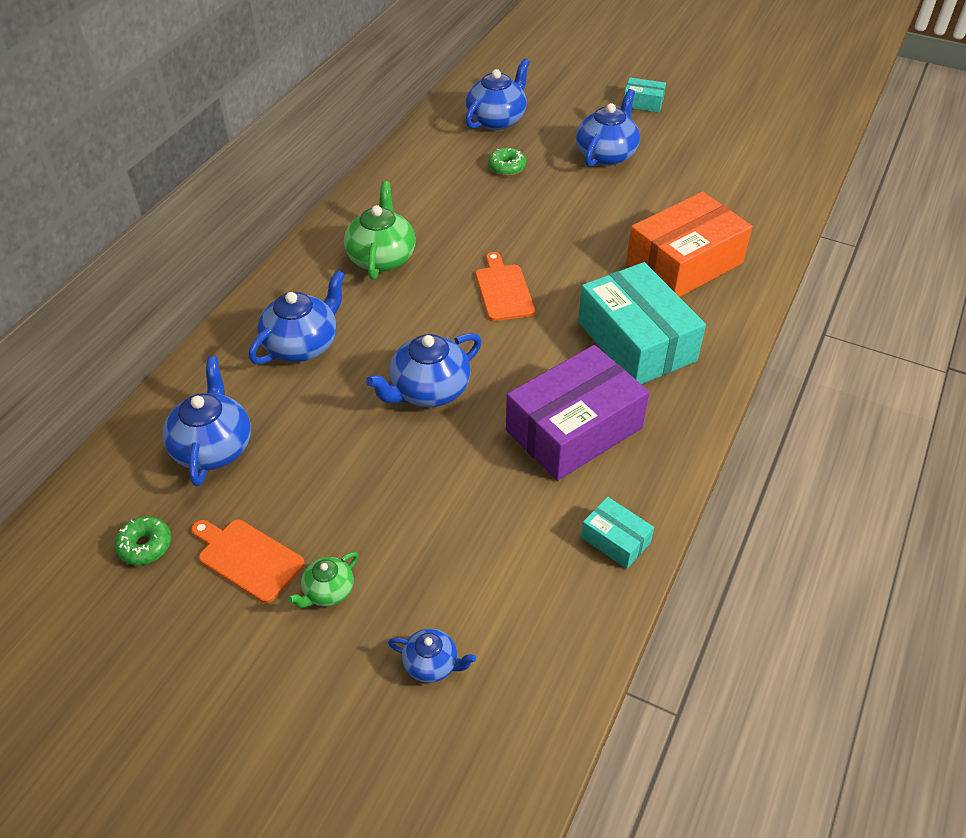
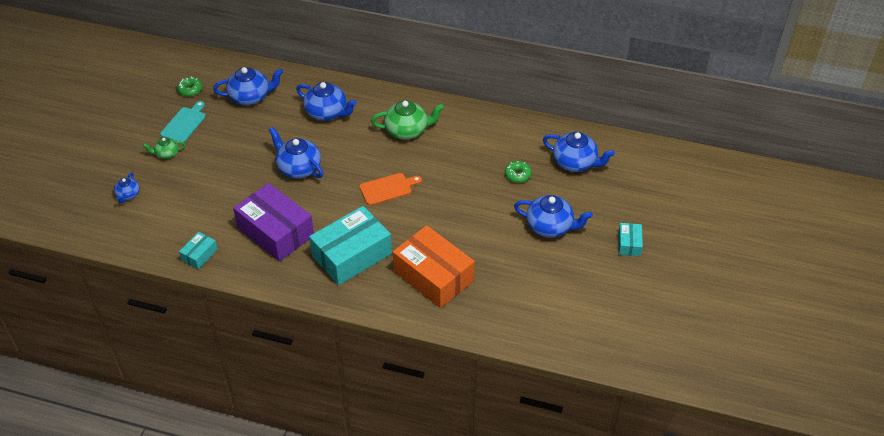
camera: 80 degrees right, 0 degrees up
orange cutting board [191,519,305,603] -> turquoise cutting board [160,101,206,142]
green teapot [288,552,359,608] -> green teapot turned 45 degrees counterclockwise [143,137,185,159]

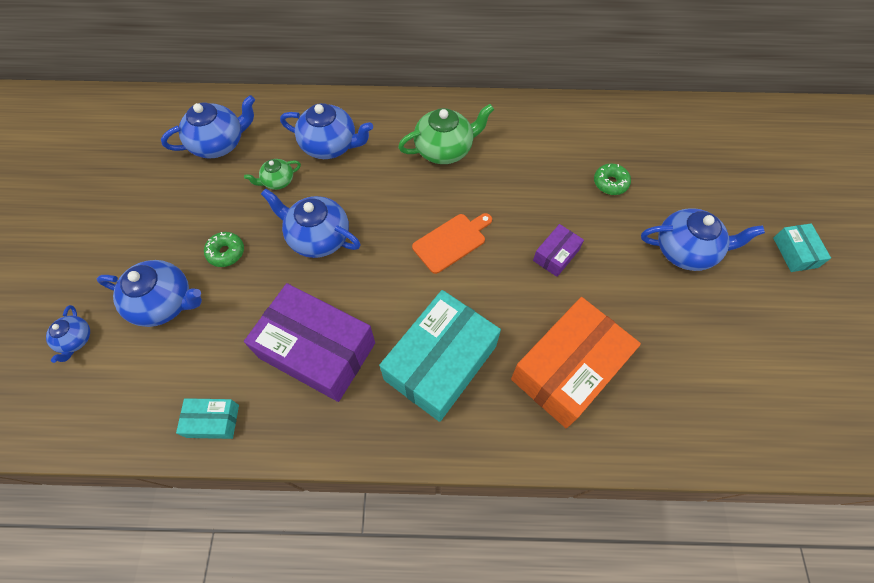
camera: 15 degrees left, 15 degrees up
green teapot [143,137,185,159] -> green teapot moved to [244,159,301,190]
turquoise cutting board [160,101,206,142] -> none
green donut [177,76,203,97] -> green donut moved to [204,232,244,267]
turquoise box [179,232,218,269] -> turquoise box turned 75 degrees clockwise [176,398,239,439]
orange box [393,225,475,308] -> orange box turned 75 degrees counterclockwise [511,297,641,428]
blue teapot [543,132,615,172] -> blue teapot moved to [97,260,202,327]
none -> purple box [533,224,584,277]

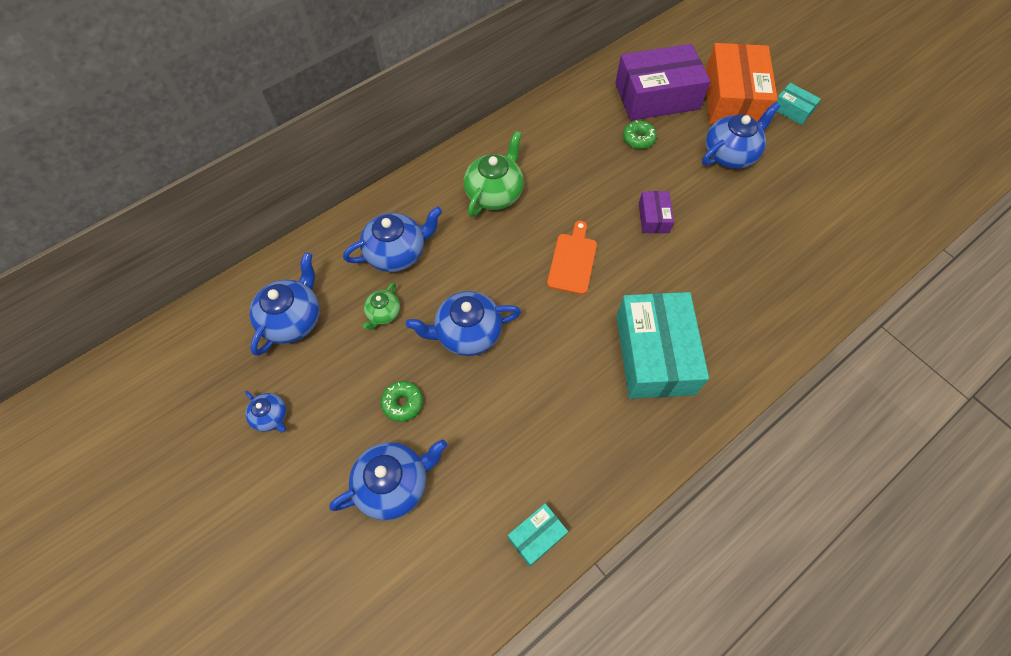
camera: 40 degrees left, 0 degrees up
blue teapot [46,305,90,363] -> blue teapot moved to [245,391,287,432]
purple box [244,283,375,402] -> purple box moved to [615,44,711,121]
orange box [511,297,641,428] -> orange box moved to [705,43,778,125]

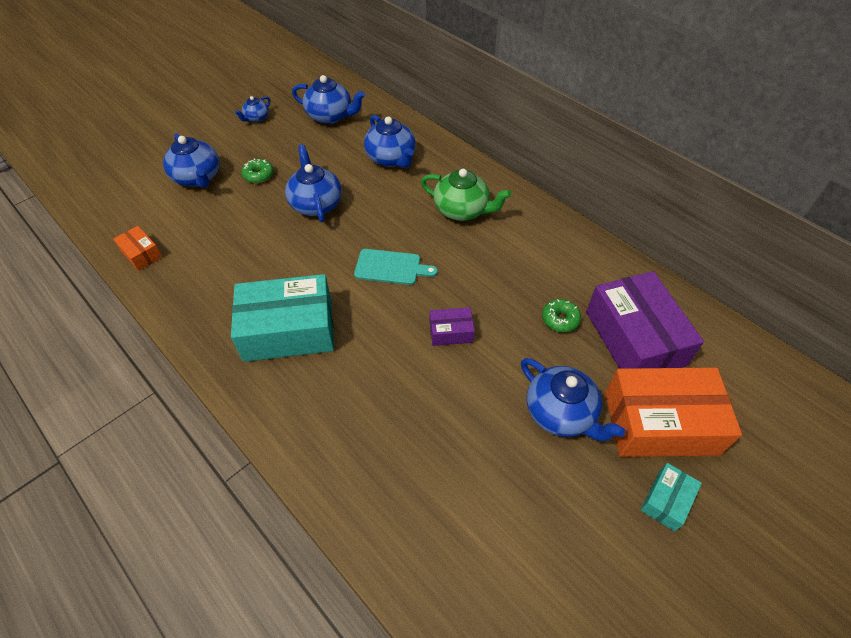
camera: 85 degrees right, 10 degrees down
green teapot [363,282,400,330] -> none
turquoise box [508,503,568,567] -> orange box [113,226,162,271]
orange cutting board [547,221,597,295] -> turquoise cutting board [354,249,437,285]

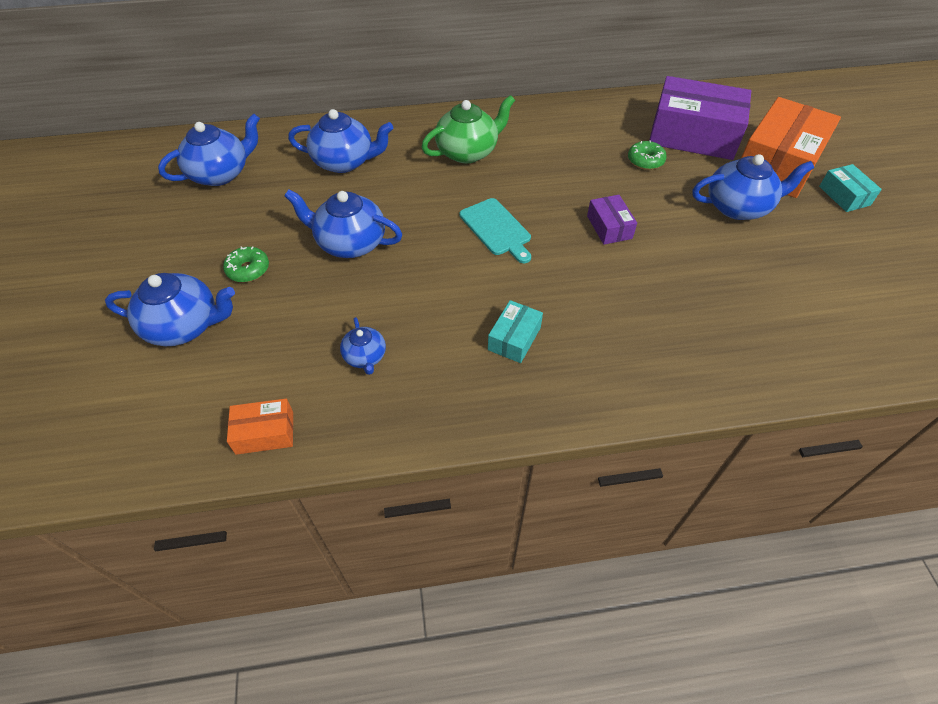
camera: 55 degrees left, 0 degrees up
turquoise box [231,274,334,362] -> turquoise box [488,300,543,363], size x0.46
blue teapot [235,96,271,122] -> blue teapot moved to [340,317,386,375]
turquoise cutting board [354,249,437,285] -> turquoise cutting board turned 105 degrees clockwise [460,198,531,263]
purple box [430,307,475,346] -> purple box turned 45 degrees counterclockwise [587,195,637,245]

